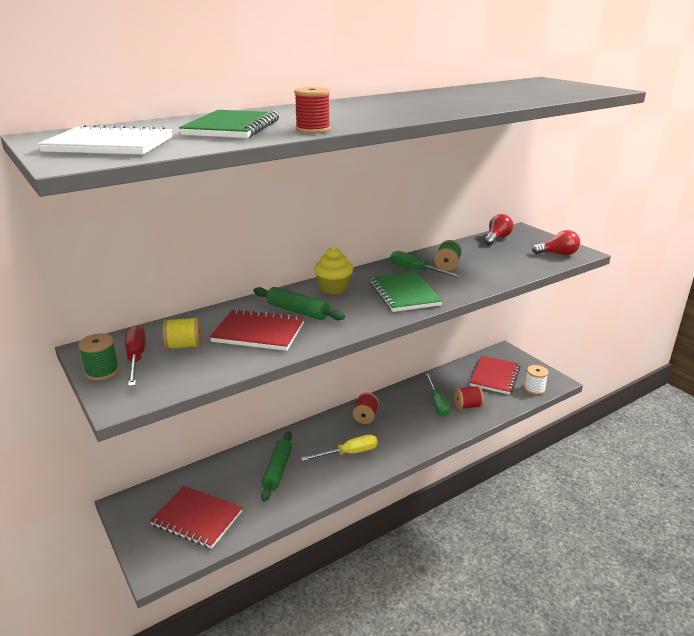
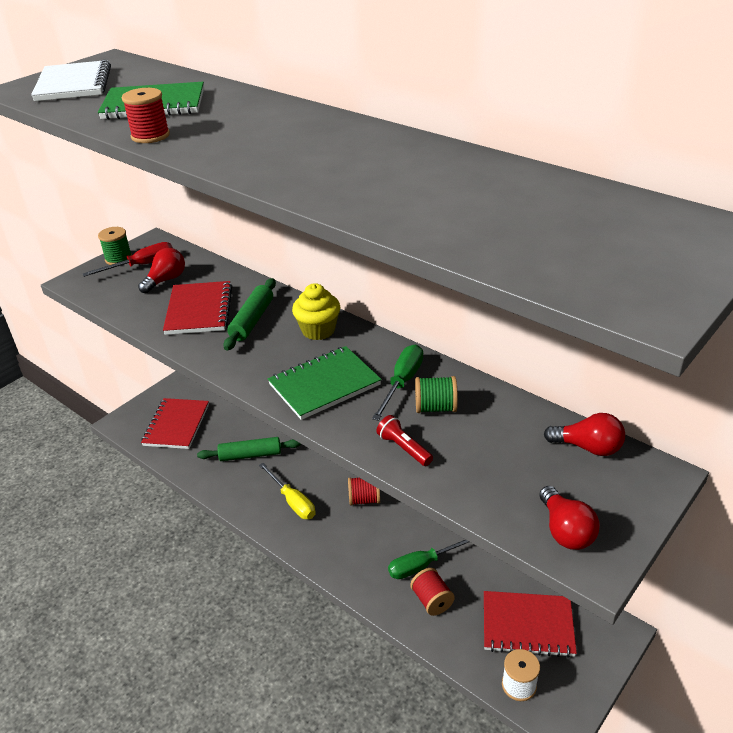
camera: 75 degrees right, 10 degrees up
yellow spool [163,317,202,349] -> red light bulb [138,248,185,293]
none -> red flashlight [376,415,433,466]

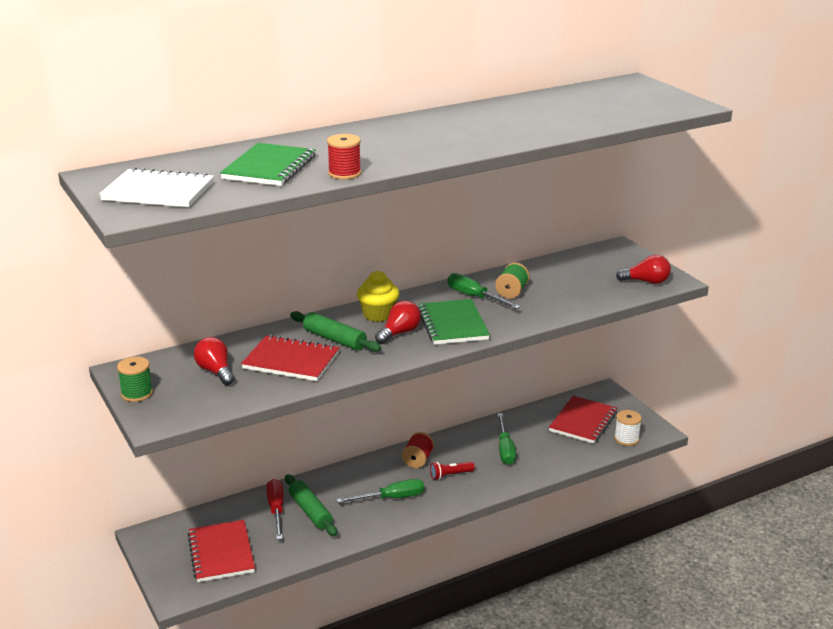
camera: 70 degrees left, 10 degrees down
red screwdriver [83,242,173,277] -> red screwdriver moved to [266,479,284,540]
red notebook [141,398,209,449] -> red notebook turned 45 degrees clockwise [188,520,255,582]
green rolling pin [197,437,301,461] -> green rolling pin turned 45 degrees counterclockwise [285,474,337,536]
yellow screwdriver [259,463,315,519] -> green screwdriver [337,479,424,503]
red flashlight [376,415,433,466] -> red flashlight moved to [430,462,475,480]
red spool [410,568,455,616] -> none
red light bulb [544,413,625,456] -> red light bulb moved to [375,301,421,344]

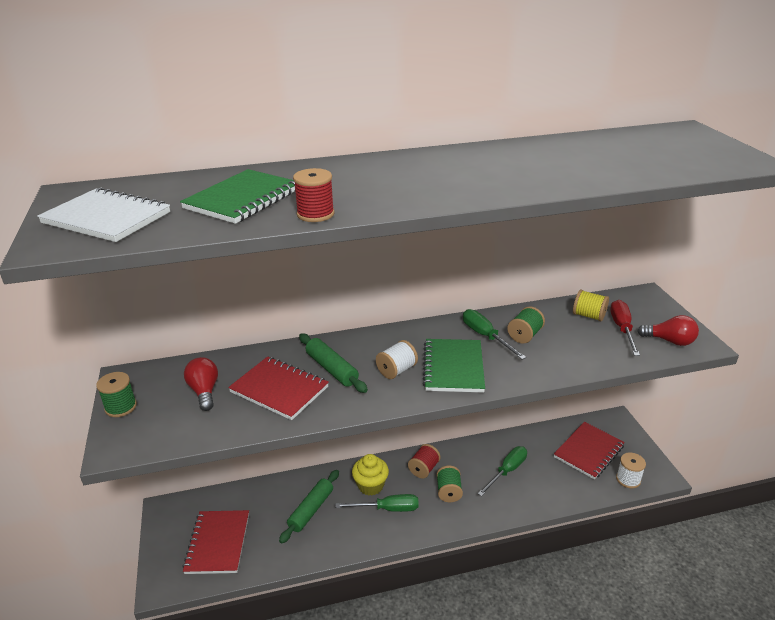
camera: 15 degrees right, 5 degrees up
red screwdriver [266,479,284,540] -> red screwdriver moved to [610,300,640,356]
green rolling pin [285,474,337,536] -> green rolling pin turned 45 degrees clockwise [279,470,339,544]
yellow cupcake [357,271,399,322] -> yellow cupcake moved to [352,454,389,496]
red light bulb [375,301,421,344] -> white spool [376,340,418,379]
red flashlight [430,462,475,480] -> green spool [436,466,463,502]
green screwdriver [498,413,516,465] -> green screwdriver turned 150 degrees counterclockwise [478,446,527,496]
none -> yellow spool [573,290,609,321]

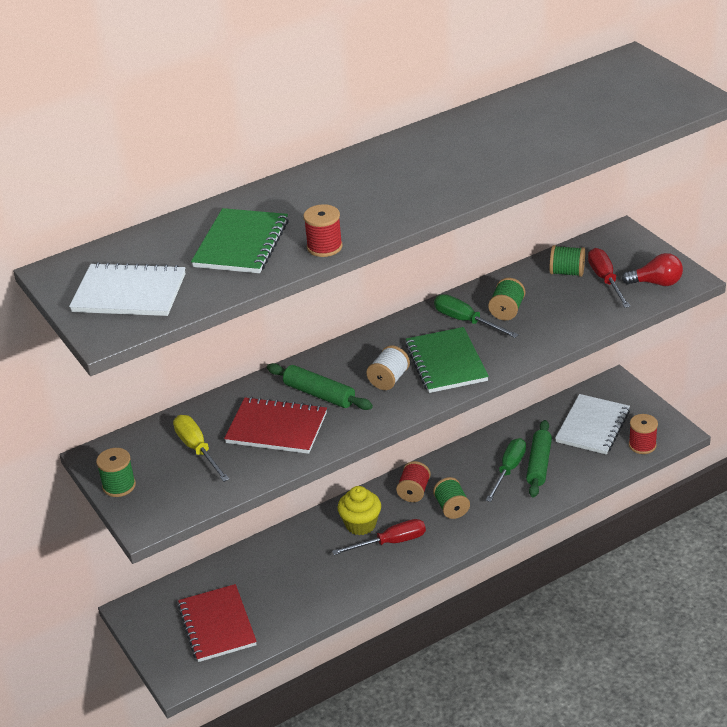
camera: 15 degrees left, 5 degrees up
red light bulb [184,357,218,411] -> yellow screwdriver [173,415,229,482]
green rolling pin [279,470,339,544] -> green rolling pin moved to [526,420,552,498]
green screwdriver [335,494,419,512] -> red screwdriver [332,519,426,555]
red notebook [554,422,625,480] -> white notebook [555,394,630,455]
yellow spool [573,290,609,321] -> green spool [550,245,585,277]
white spool [616,453,646,488] -> red spool [629,414,658,454]

